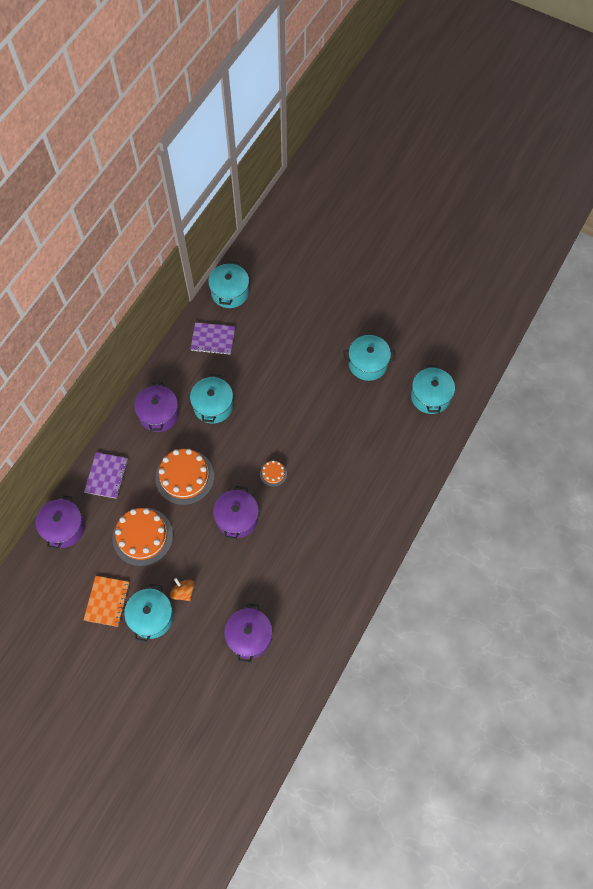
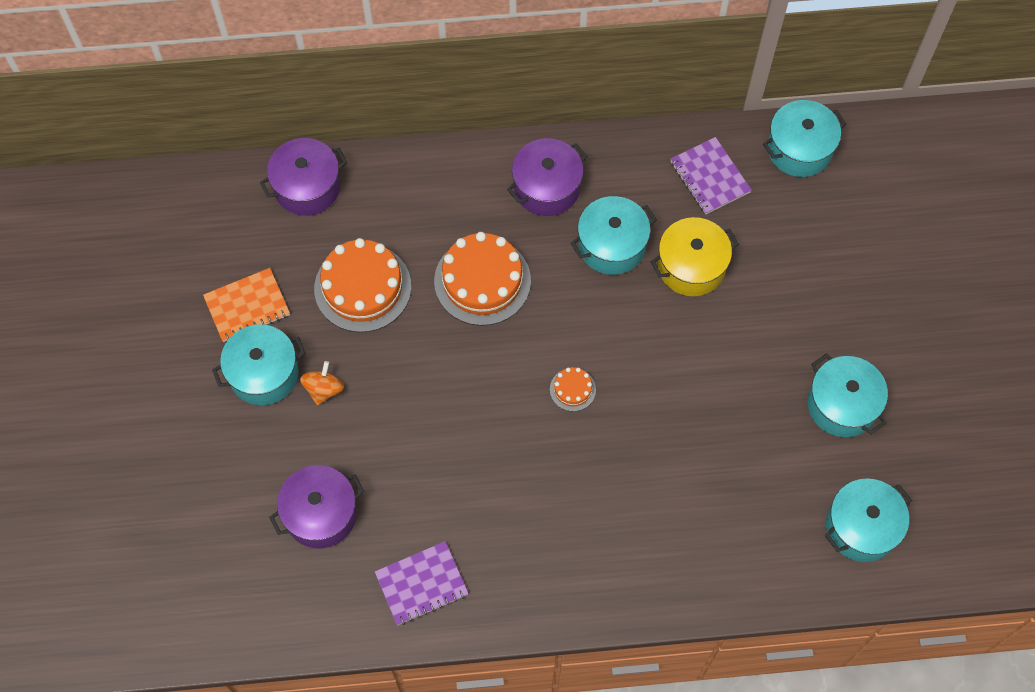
camera: 55 degrees right, 0 degrees up
purple notebook [84,452,128,499] -> purple notebook moved to [375,541,469,625]
purple pot [213,486,259,540] -> none
none -> yellow pot [650,217,739,296]

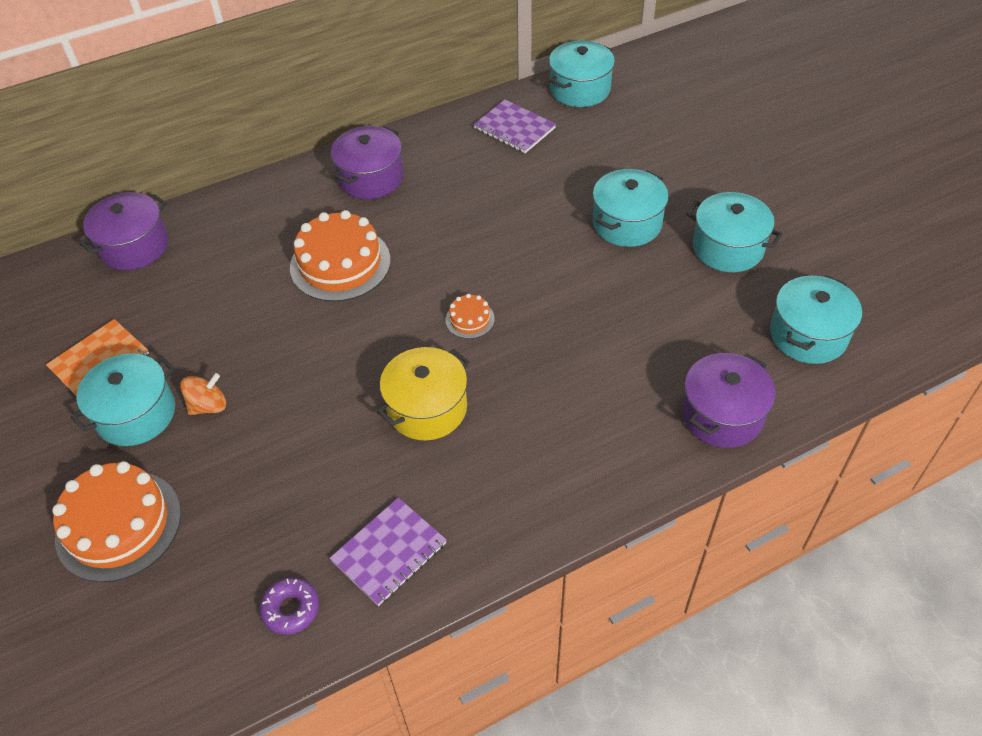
camera: 20 degrees left, 15 degrees down
purple pot [269,465,364,548] -> purple pot moved to [682,353,776,448]
orange spinning top [300,361,344,405] -> orange spinning top turned 60 degrees clockwise [180,373,226,415]
orange cake [314,238,411,332] -> orange cake moved to [52,461,181,582]
turquoise pot [571,196,657,275] -> turquoise pot moved to [593,169,669,247]
yellow pot [650,217,739,296] -> yellow pot moved to [377,347,470,440]
none -> purple donut [260,577,319,635]

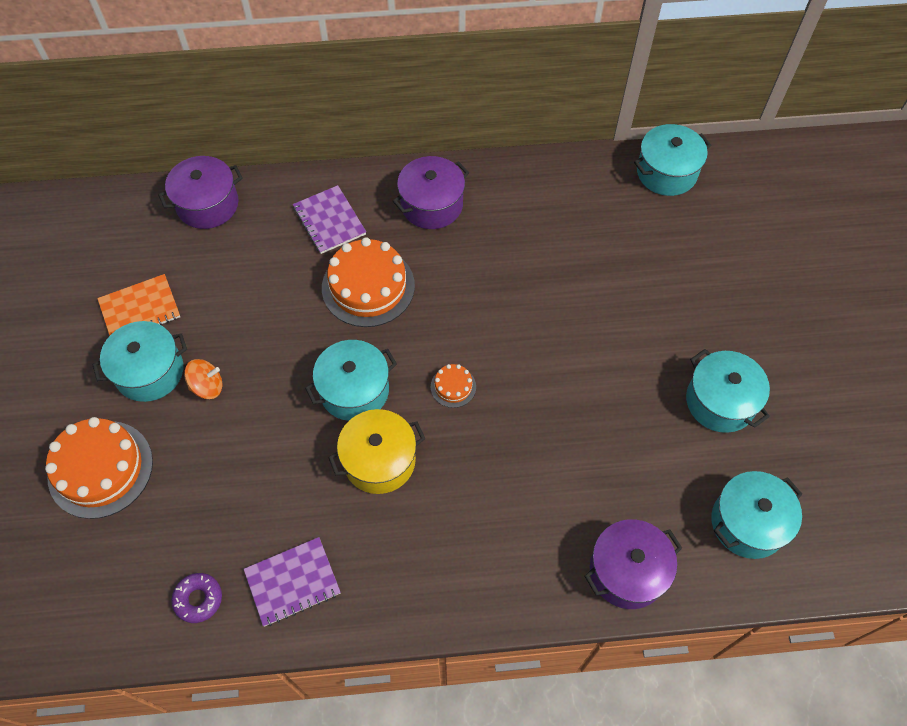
camera: 20 degrees right, 10 degrees up
purple notebook [473,100,556,153] -> purple notebook moved to [293,185,366,254]
turquoise pot [593,169,669,247] -> turquoise pot moved to [305,340,397,421]

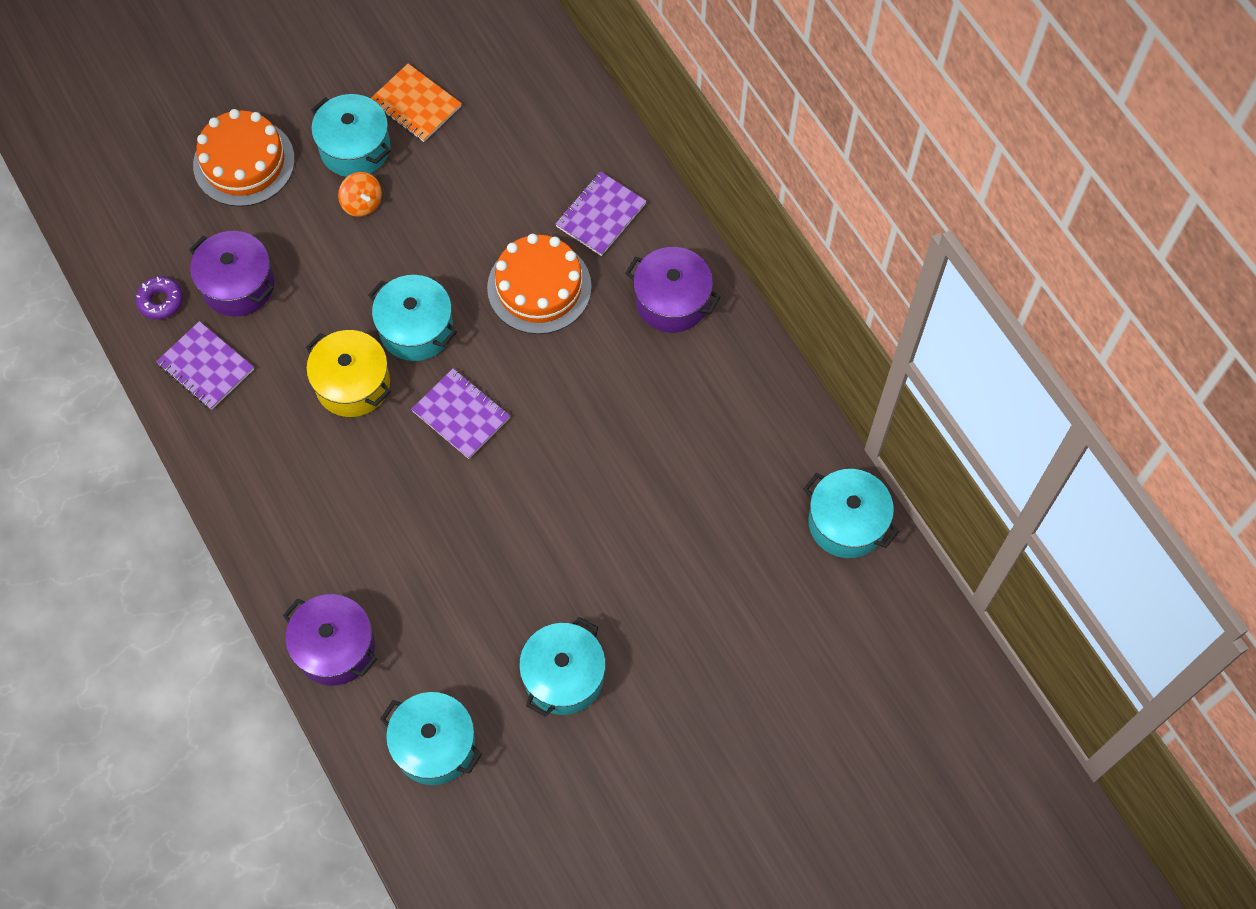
camera: 65 degrees right, 5 degrees up
purple pot [158,156,243,229] -> purple pot moved to [189,231,275,316]
orange cake [431,364,476,408] -> purple notebook [411,368,510,459]

